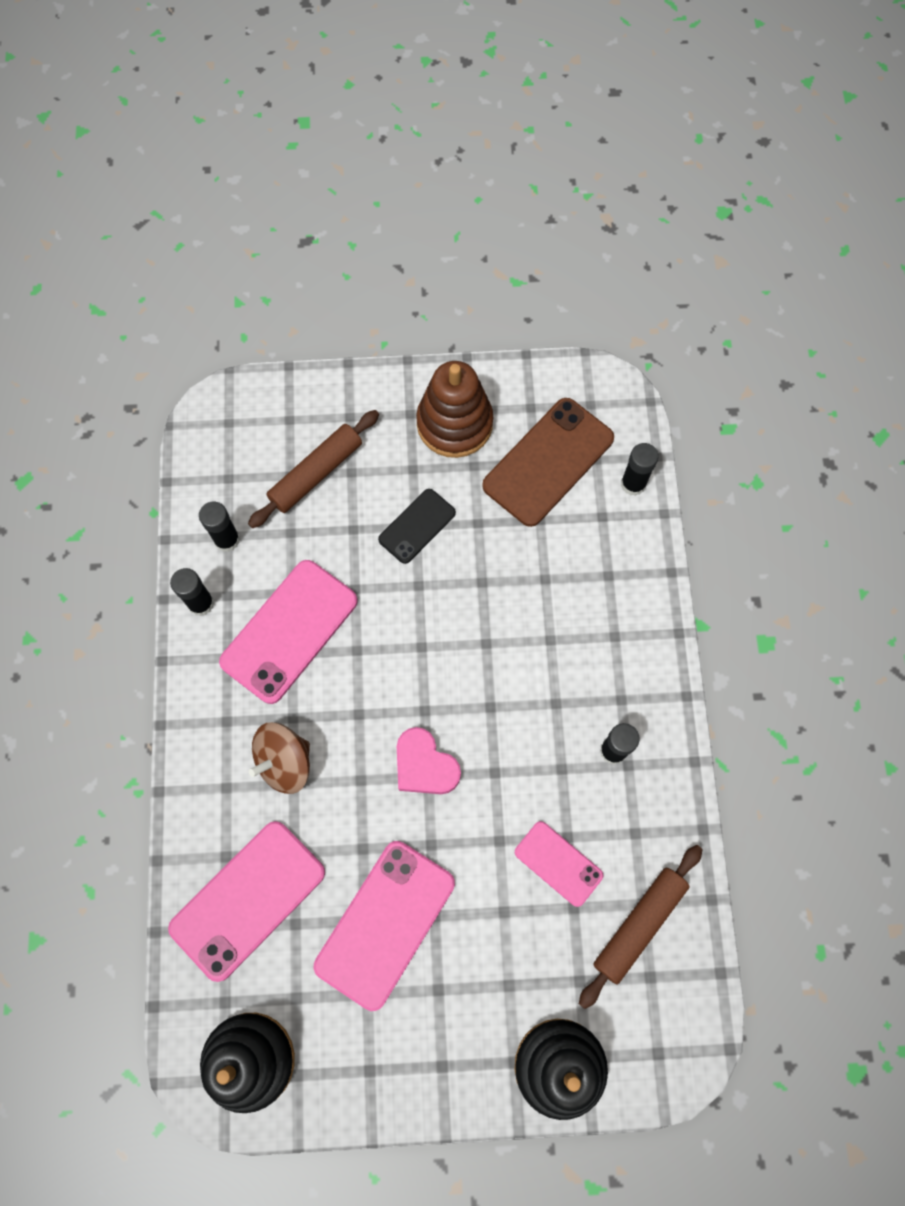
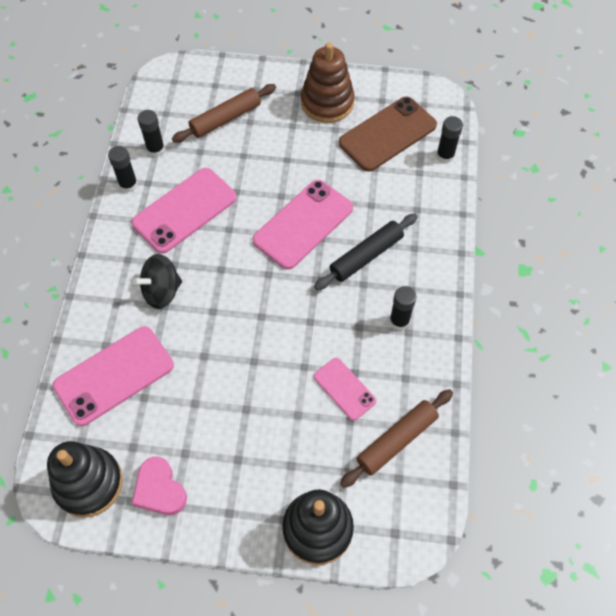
camera: 10 degrees right, 10 degrees down
brown spinning top [249,722,310,794] -> black spinning top [133,254,182,309]
pink phone [314,841,455,1011] -> pink phone moved to [253,180,353,270]
black phone [378,489,456,564] -> none
pink heart [397,727,461,794] -> pink heart moved to [132,457,187,515]
none -> black rolling pin [314,213,418,290]

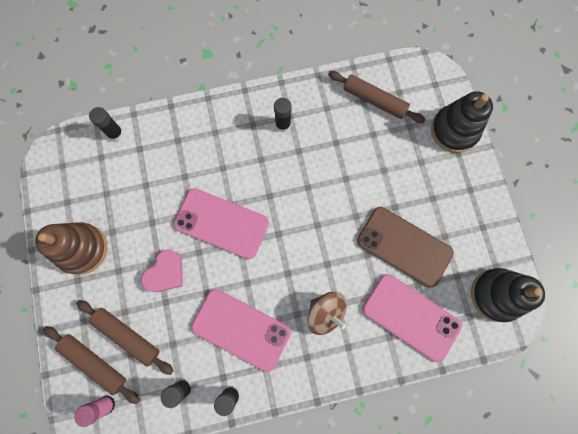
camera: 110 degrees left, 15 degrees up
pink heart [132,457,187,515] -> pink heart moved to [141,249,183,292]
black spinning top [133,254,182,309] -> brown spinning top [307,292,347,335]
black rolling pin [314,213,418,290] -> none
pink phone [314,358,376,421] -> none
brown phone [339,97,437,172] -> brown phone moved to [357,207,454,288]
none -> brown rolling pin [43,326,140,404]
none -> pink glue stick [74,395,115,427]

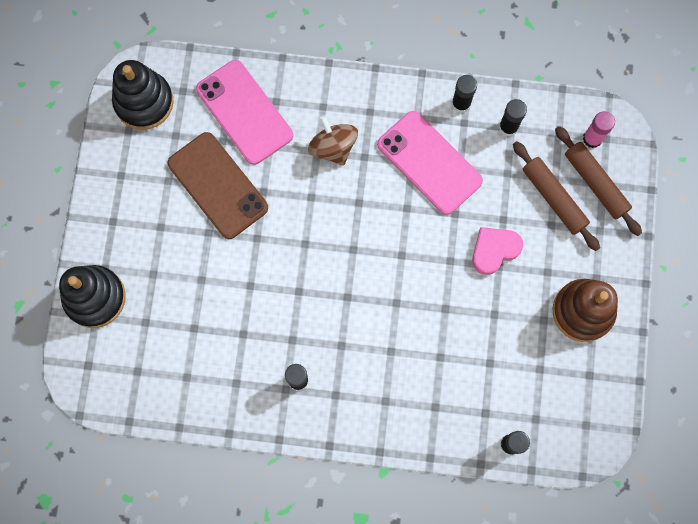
camera: 160 degrees left, 0 degrees up
pink phone [174,188,269,259] -> none
brown rolling pin [328,71,426,123] -> none

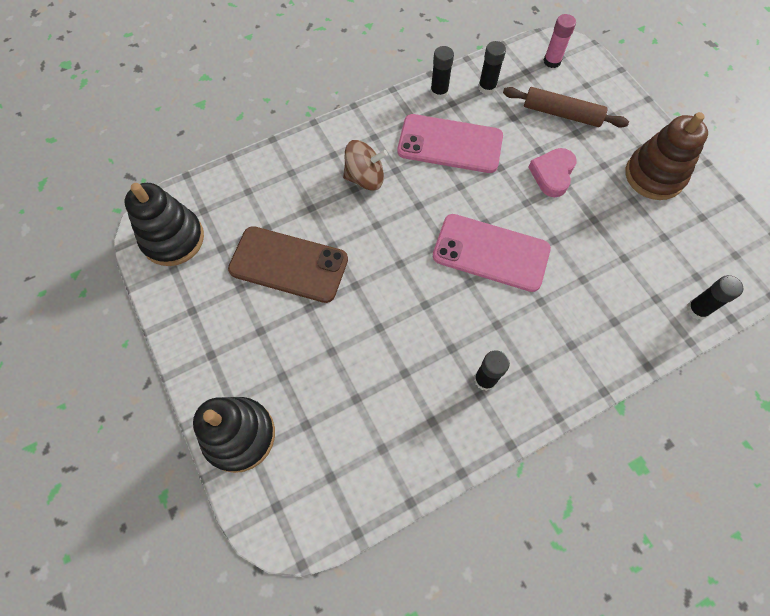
camera: 35 degrees left, 10 degrees down
pink phone [196,60,293,165] -> pink phone moved to [433,214,551,292]
brown spinning top [308,116,358,166] -> brown spinning top turned 150 degrees clockwise [343,140,388,191]
brown rolling pin [555,126,642,236] -> none

